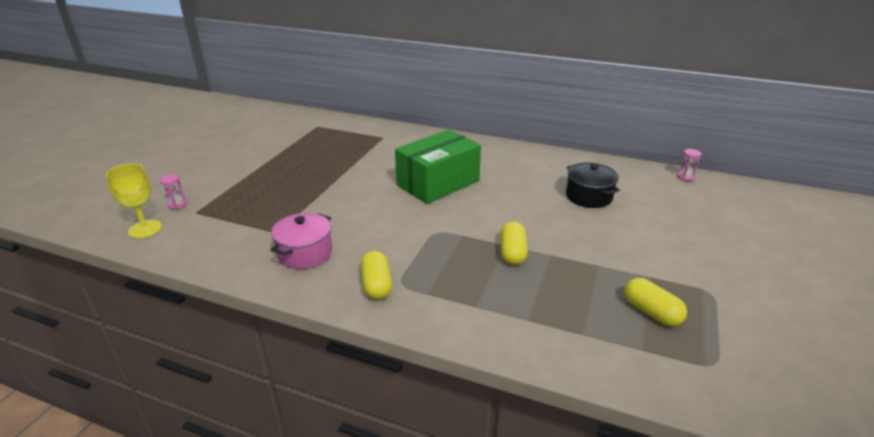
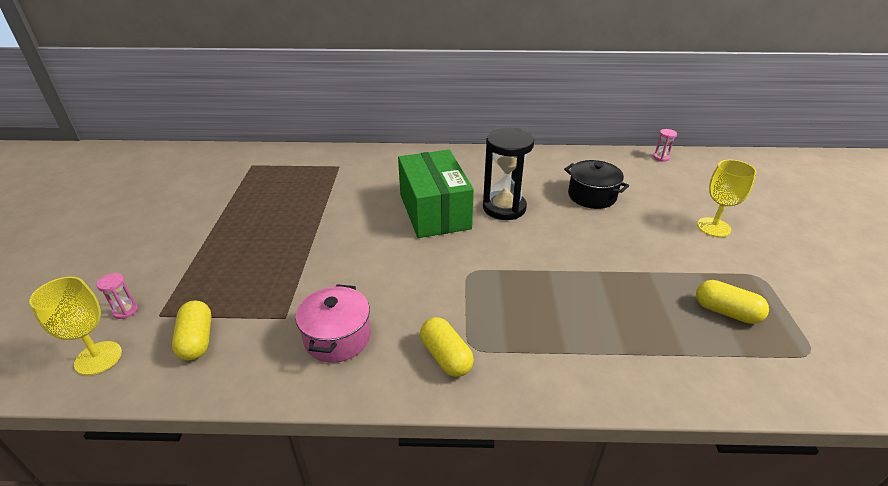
camera: 20 degrees left, 5 degrees up
green box [395,130,481,204] -> green box turned 45 degrees counterclockwise [398,150,474,238]
yellow capsule [500,221,528,265] -> yellow capsule moved to [172,301,211,360]
none -> black hourglass [483,128,534,220]
none -> yellow goblet [697,160,757,237]

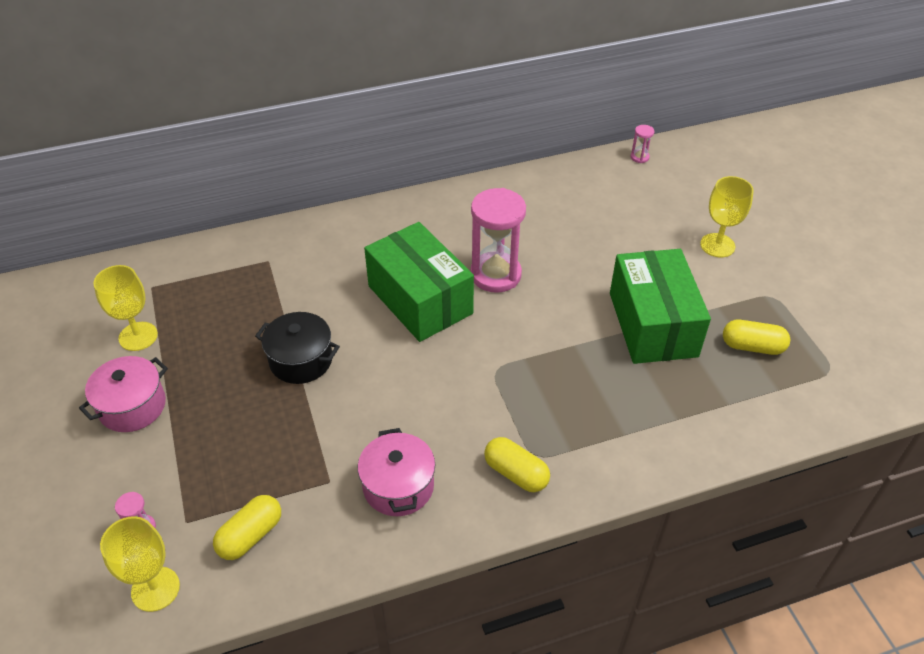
camera: 20 degrees left, 10 degrees up
yellow capsule [172,301,211,360] -> yellow capsule turned 75 degrees clockwise [213,495,281,560]
black hourglass [483,128,534,220] -> pink hourglass [470,188,526,293]
black pot [564,160,629,209] -> black pot moved to [255,312,340,384]
none -> pink pot [79,356,168,432]
none -> yellow goblet [93,265,158,351]
none -> green box [610,249,711,364]

